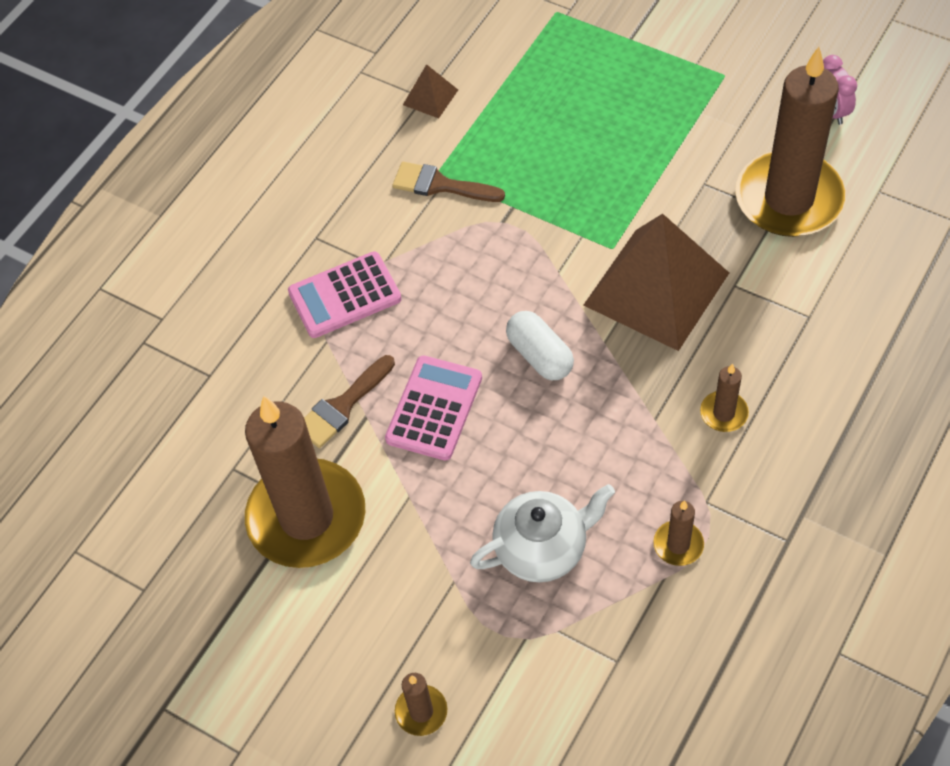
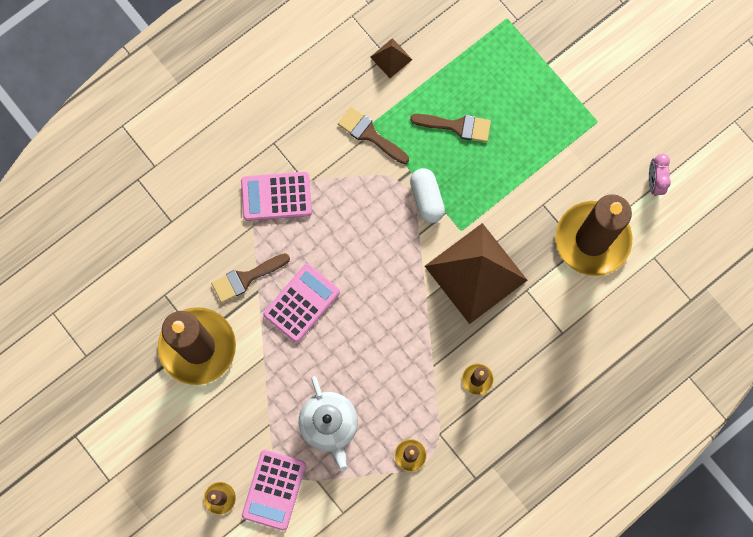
camera: 15 degrees right, 20 degrees up
white teapot [470,484,615,582] -> white teapot turned 75 degrees clockwise [299,376,358,471]
white capsule [506,311,574,380] -> white capsule moved to [410,168,445,223]
none -> pink calculator [242,450,306,531]
none -> brown brush [410,114,491,142]

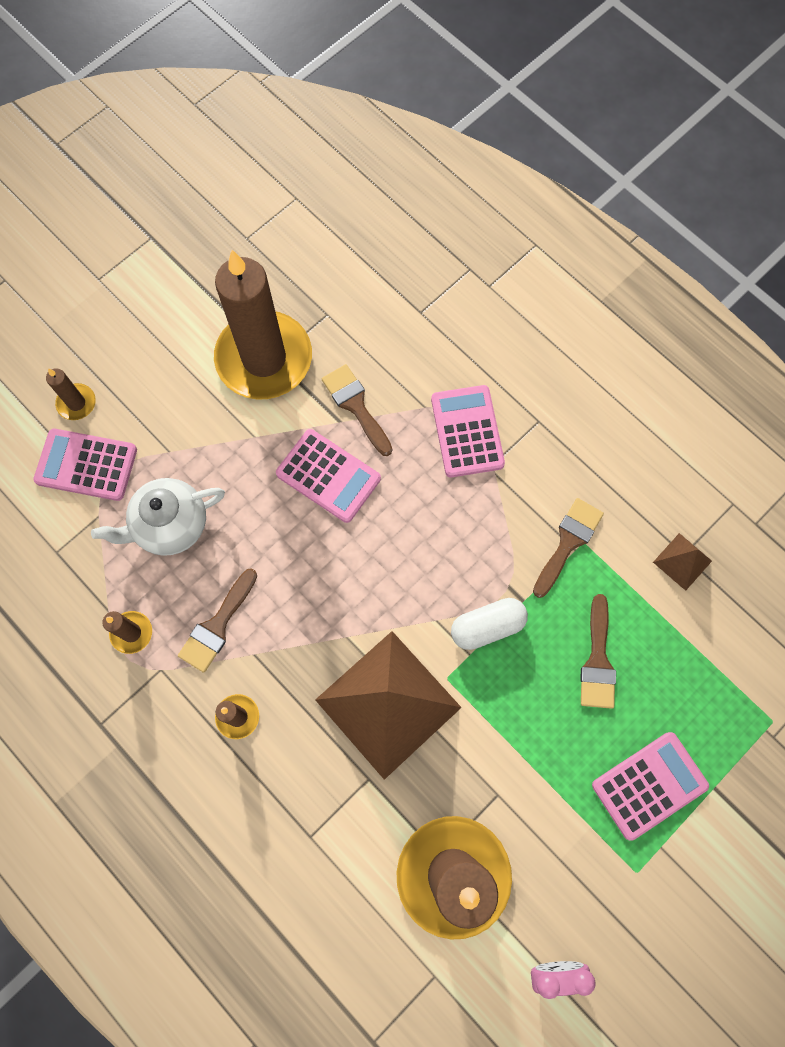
camera: 85 degrees right, 5 degrees down
none -> brown brush [178,568,257,673]
none -> pink calculator [592,732,709,841]

